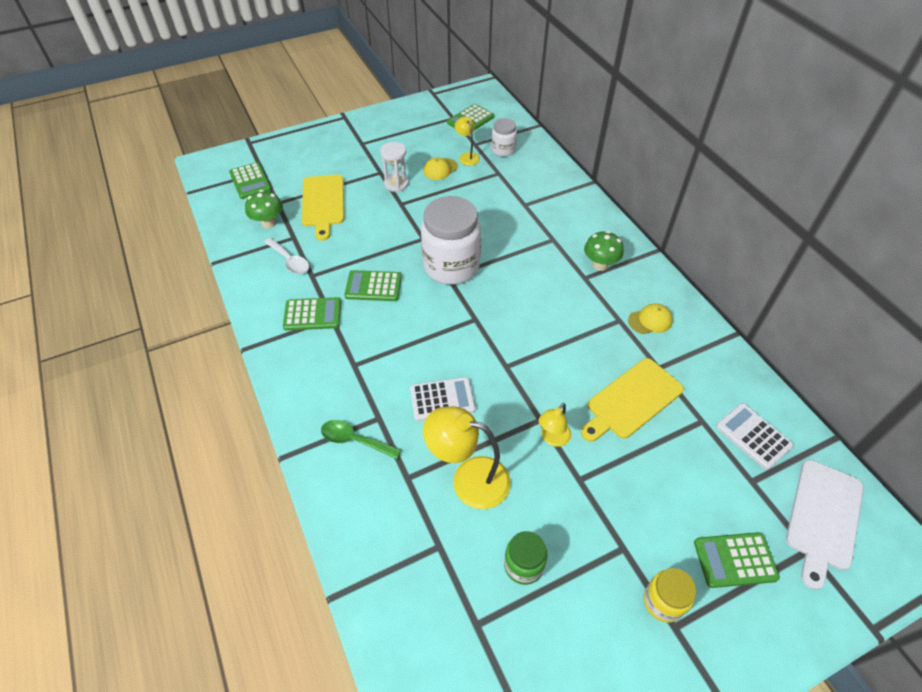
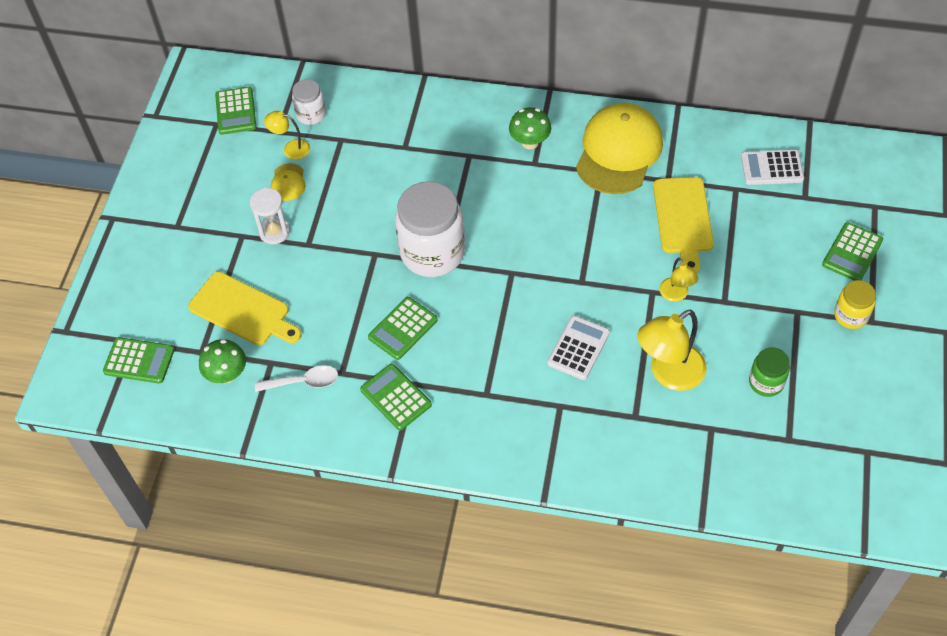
camera: 50 degrees left, 5 degrees up
green calculator [283,297,341,331] -> green calculator turned 75 degrees counterclockwise [360,364,432,430]
green spoon [321,420,401,459] -> none
yellow cap [628,303,673,334] -> yellow cap [576,103,663,194], size x2.35
white cutting board [786,460,864,590] -> none

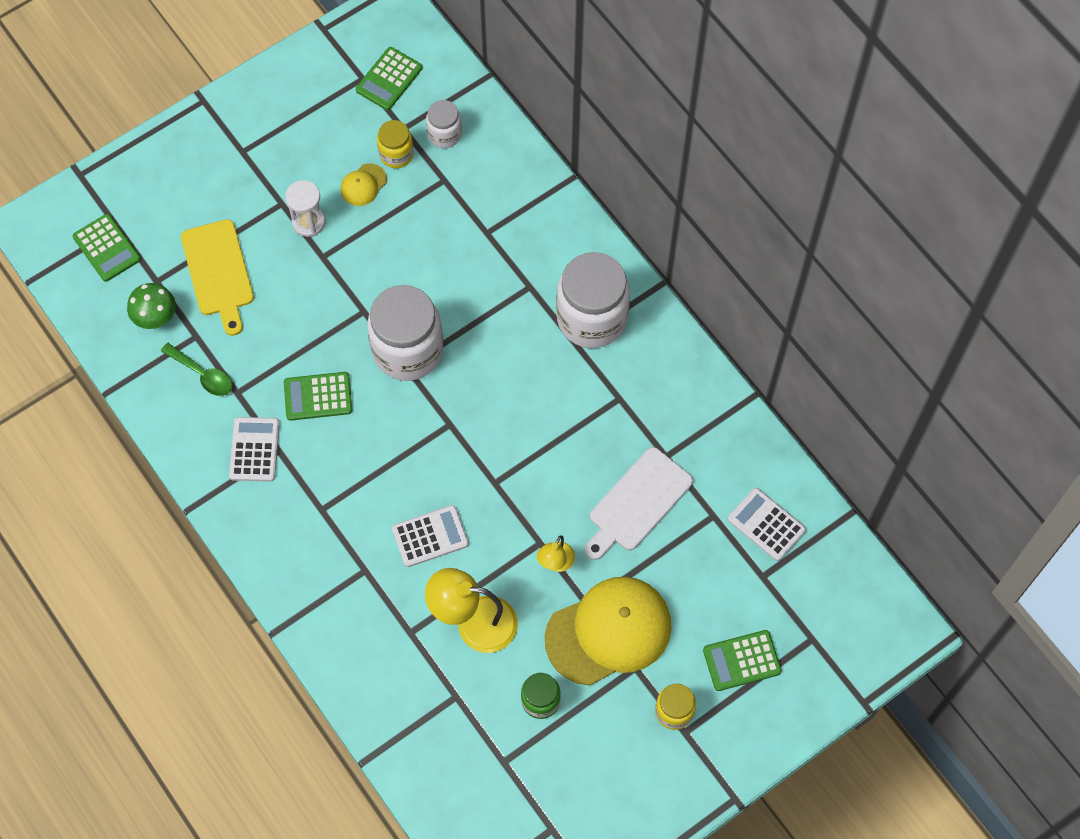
camera: 40 degrees right, 10 degrees up
white spoon [255,366,338,392] -> green spoon [161,343,232,396]
yellow lamp [264,111,310,160] -> yellow jar [377,120,414,168]
green calculator [360,364,432,430] -> white calculator [229,417,280,481]
green mushroom [509,107,551,149] -> white jar [556,252,630,348]
yellow cap [576,103,663,194] -> yellow cap moved to [545,577,672,686]
yellow cutting board [653,177,714,273] -> white cutting board [585,447,693,560]

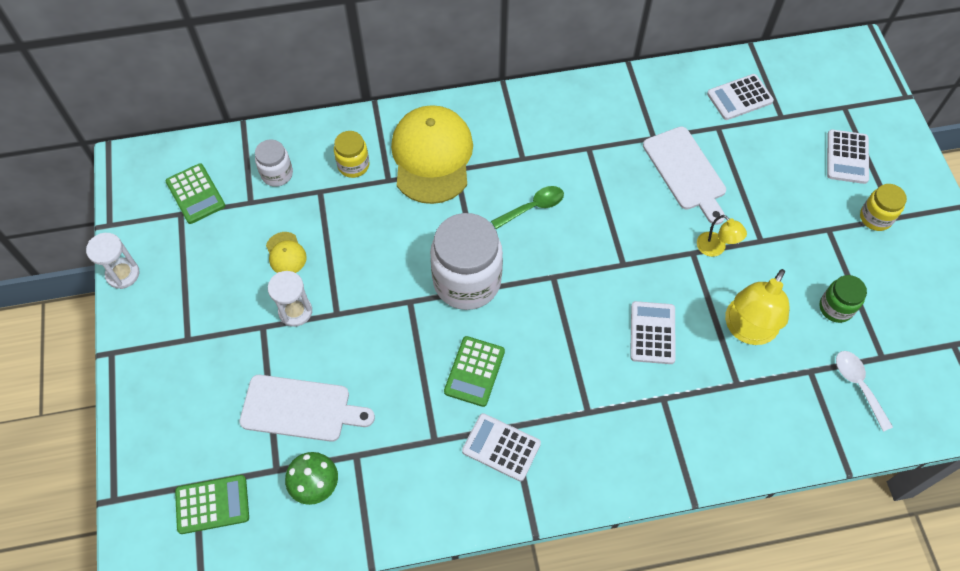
camera: 65 degrees left, 5 degrees down
green spoon [161,343,232,396] -> green spoon moved to [491,186,564,229]
yellow cutting board [181,219,254,336] -> white cutting board [239,375,375,442]
yellow jar [377,120,414,168] -> yellow jar moved to [334,131,369,178]
yellow cap [545,577,672,686] -> yellow cap moved to [391,105,473,204]
white jar [556,252,630,348] -> none
green calculator [703,630,782,691] -> white calculator [827,129,869,184]
none -> white hourglass [86,233,139,289]
none -> white spoon [836,351,893,432]

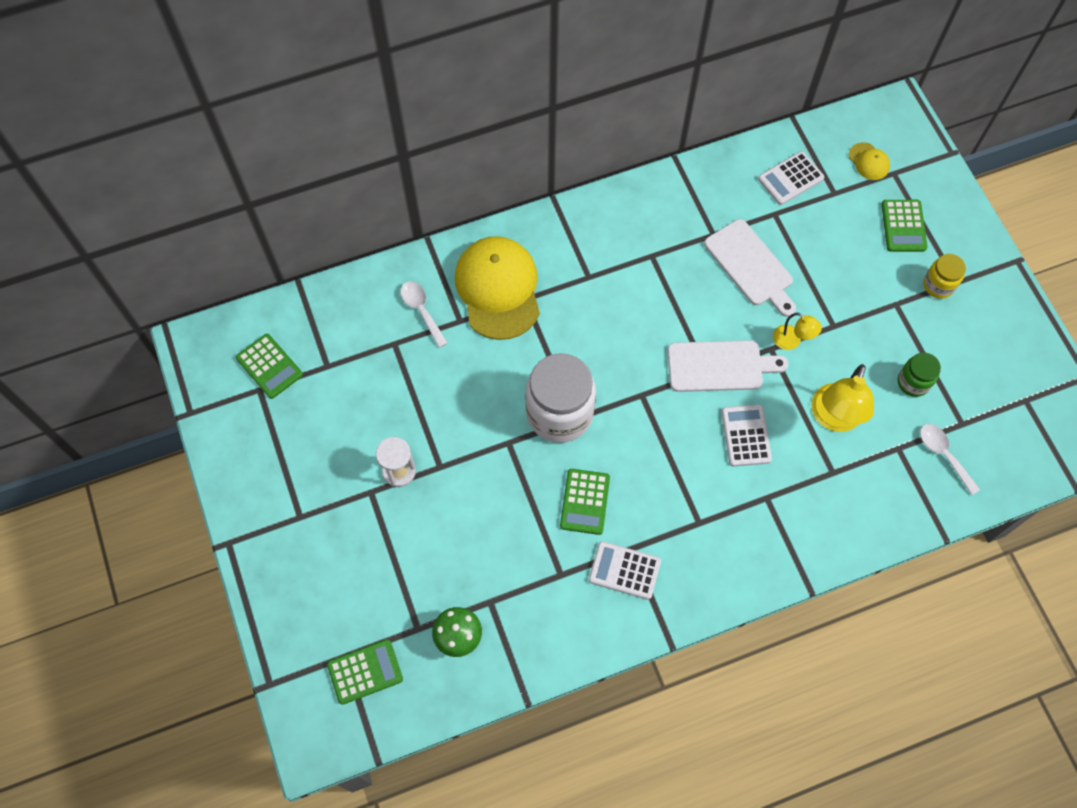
camera: 10 degrees left, 5 degrees up
white hourglass [86,233,139,289] -> none
white cutting board [239,375,375,442] -> white cutting board moved to [668,340,788,392]
white jar [255,139,293,187] -> none
yellow cap [266,232,307,273] -> yellow cap moved to [849,142,890,180]
yellow jar [334,131,369,178] -> white spoon [401,281,448,348]
green spoon [491,186,564,229] -> none
white calculator [827,129,869,184] -> green calculator [881,200,927,252]

